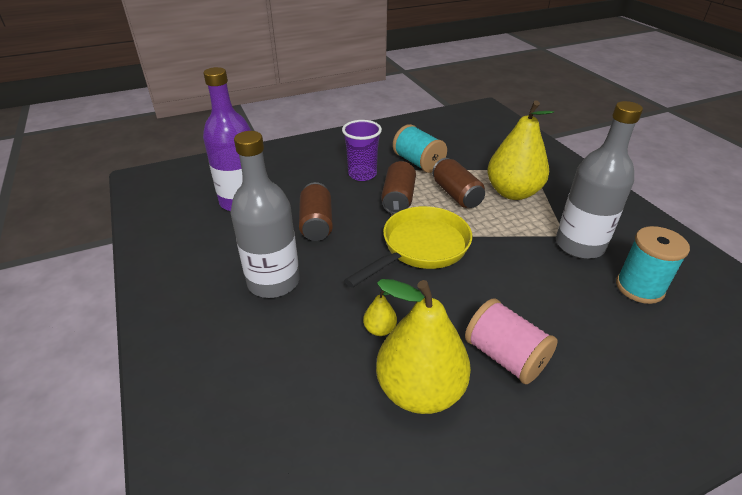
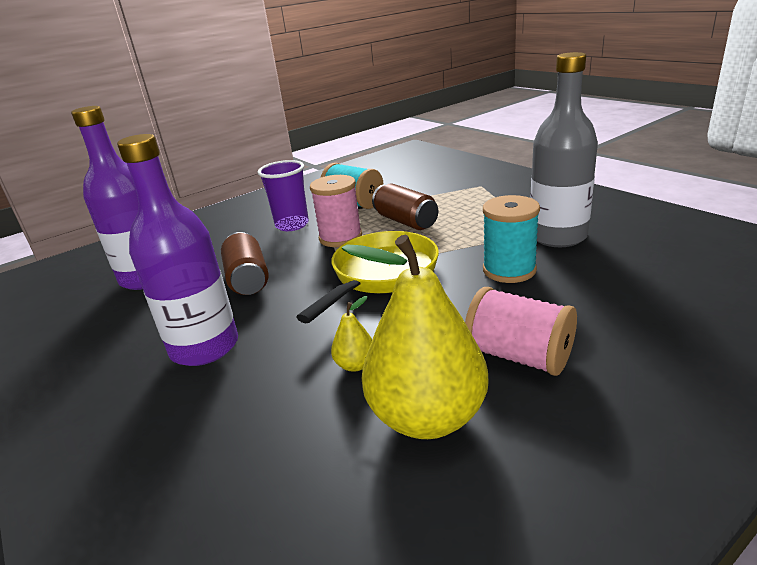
camera: 10 degrees left, 10 degrees down
grey bottle [230,131,300,298] -> purple bottle [117,134,238,366]
brown can [381,161,416,214] -> pink spool [310,175,362,247]
yellow pear [487,100,554,200] -> none
turquoise spool [616,226,690,304] -> turquoise spool moved to [483,195,540,283]

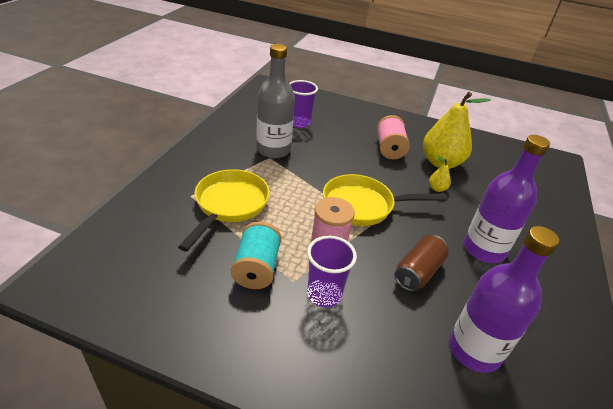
camera: 130 degrees left, 10 degrees up
brown can [372,183,438,230] -> none
turquoise spool [483,195,540,283] -> none
none -> yellow pan [178,169,270,252]
none -> purple cup [290,80,318,128]

